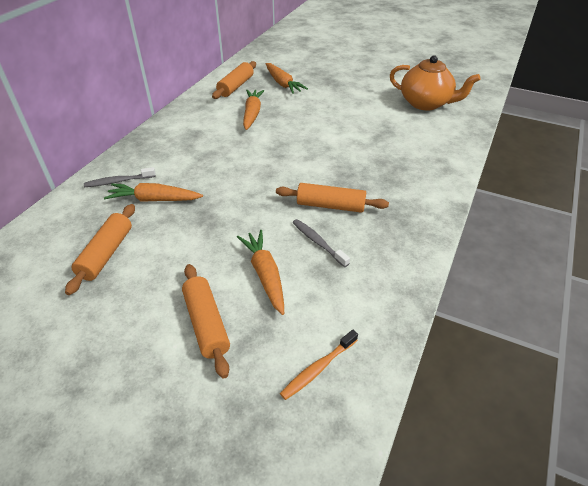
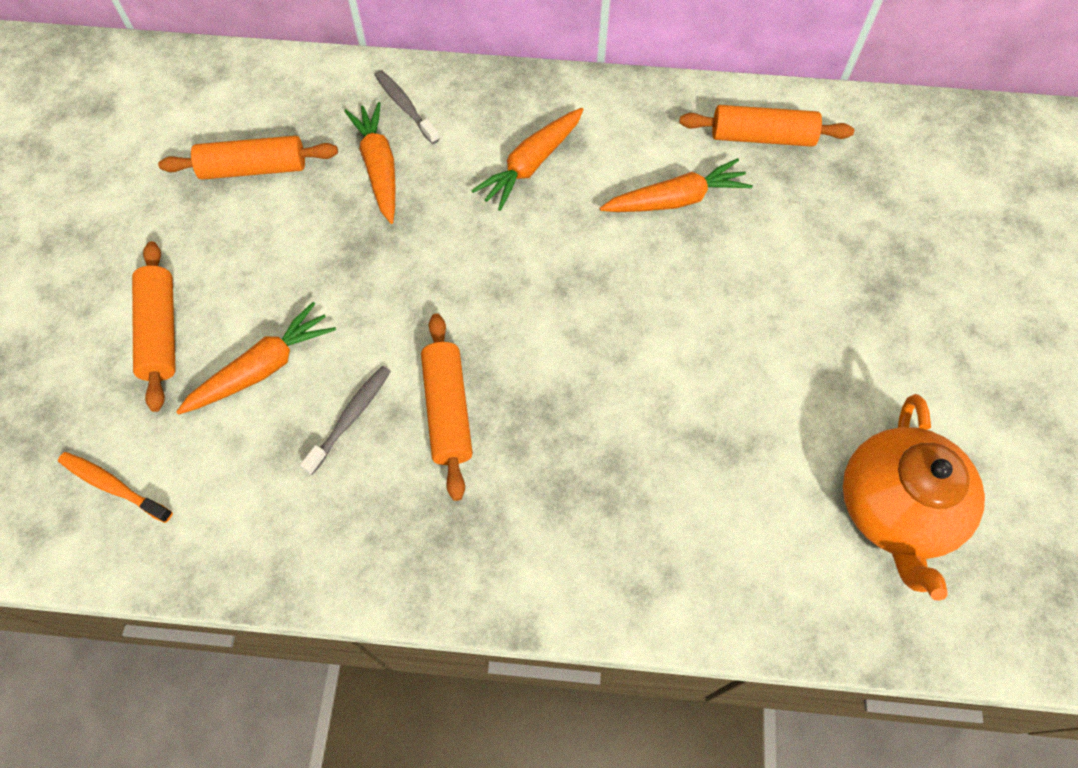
camera: 70 degrees right, 20 degrees up
orange rolling pin [182,264,230,378] -> orange rolling pin turned 60 degrees counterclockwise [132,241,176,412]
orange carrot [266,63,308,94] -> orange carrot moved to [471,108,583,211]

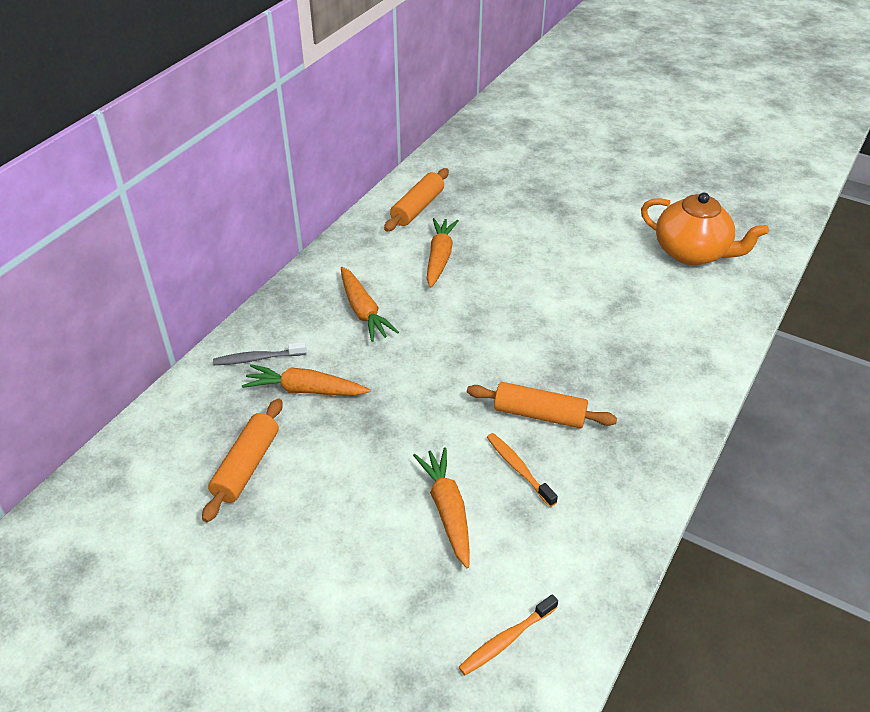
camera: 65 degrees left, 20 degrees down
orange rolling pin [132,241,176,412] -> none
grey toothbrush [300,366,391,475] -> orange toothbrush [487,433,558,507]

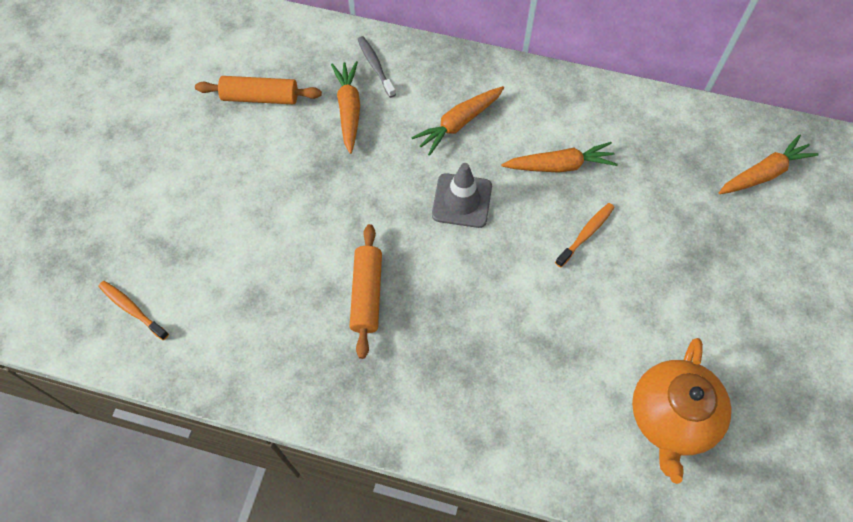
camera: 75 degrees right, 20 degrees up
orange rolling pin [384,168,449,232] -> none
orange carrot [413,447,470,568] -> orange carrot moved to [719,135,819,194]
orange toothbrush [487,433,558,507] -> orange toothbrush moved to [555,203,614,267]
none -> grey traffic cone [432,163,492,228]

